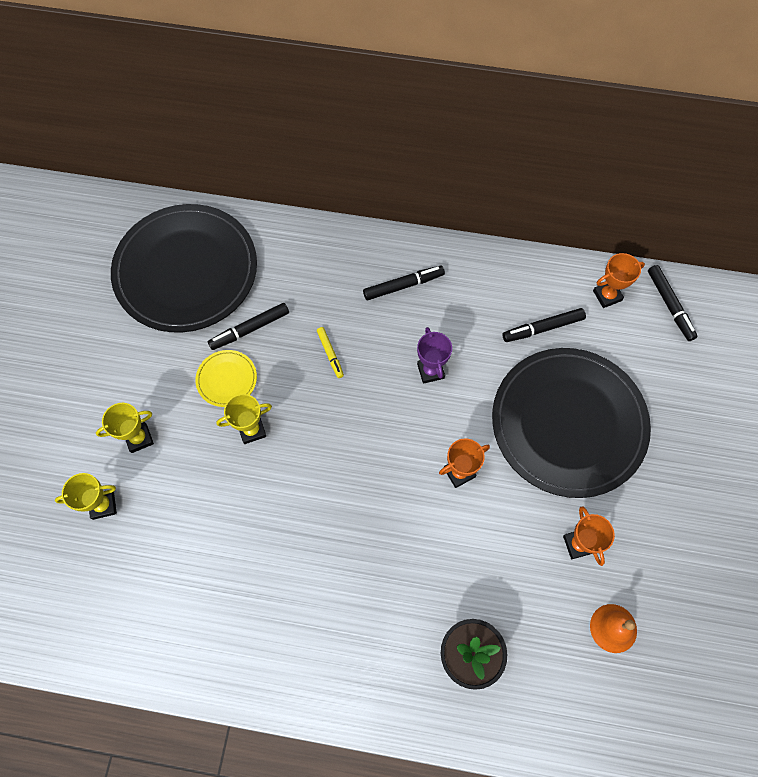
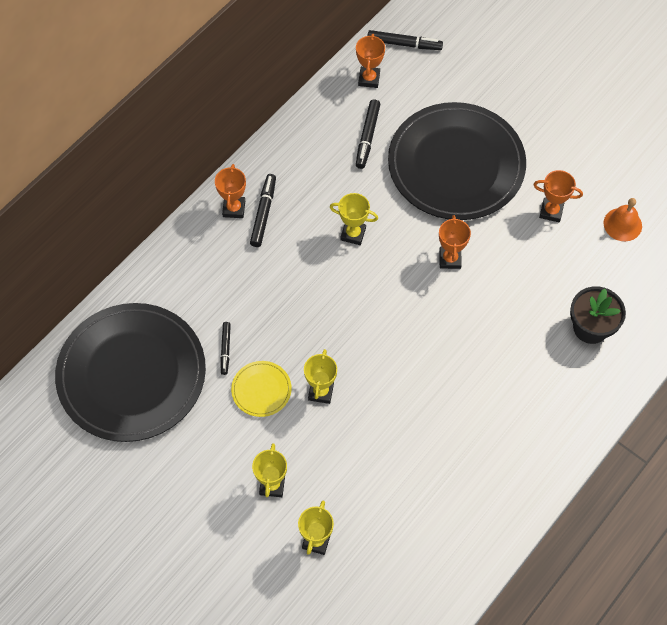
camera: 60 degrees left, 5 degrees down
black marker [208,303,289,350] -> black marker [220,322,231,375], size x0.65
yellow marker [317,327,344,378] -> none
purple trophy [417,327,452,384] -> yellow trophy [330,193,378,245]
none -> orange trophy [215,164,246,218]

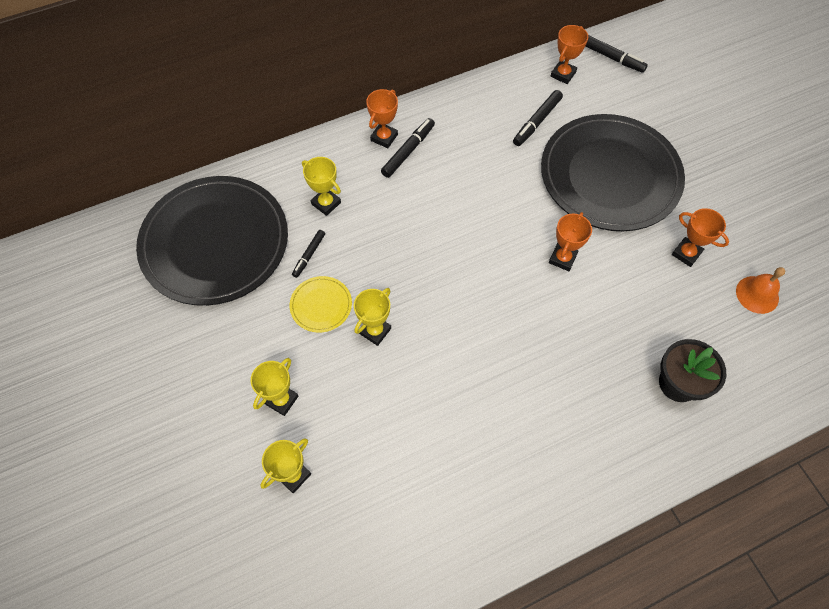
camera: 25 degrees right, 0 degrees up
yellow trophy [330,193,378,245] -> yellow trophy moved to [302,157,341,216]

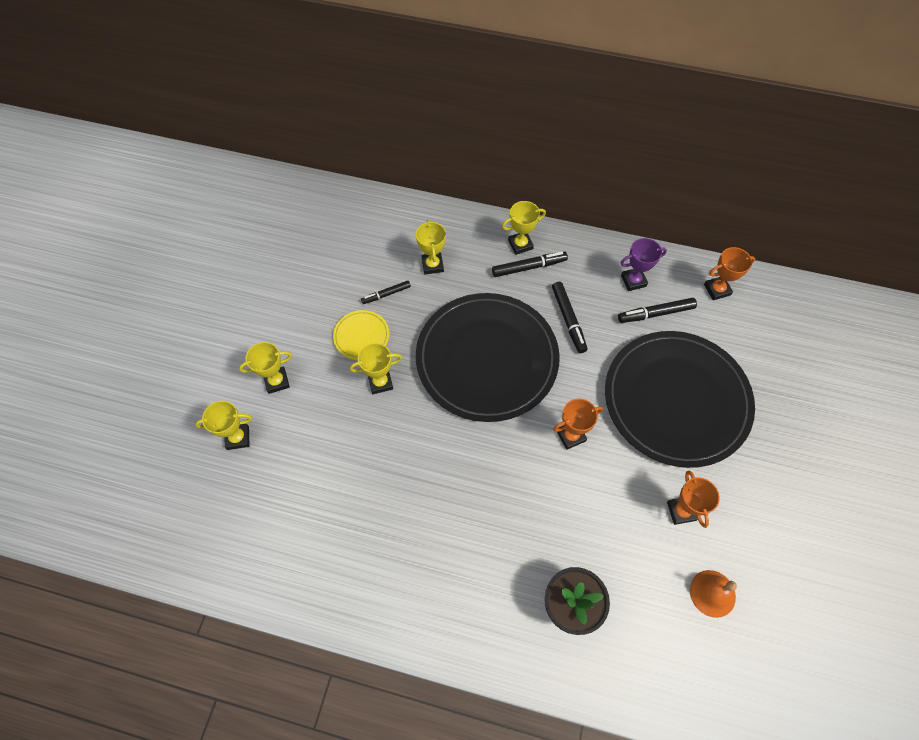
camera: 40 degrees right, 0 degrees up
black plate [136,176,288,306] -> black plate moved to [416,293,560,422]
orange trophy [366,89,398,148] -> yellow trophy [502,201,546,255]
black marker [585,35,648,73] -> black marker moved to [552,282,587,353]
none -> purple trophy [621,238,667,291]

